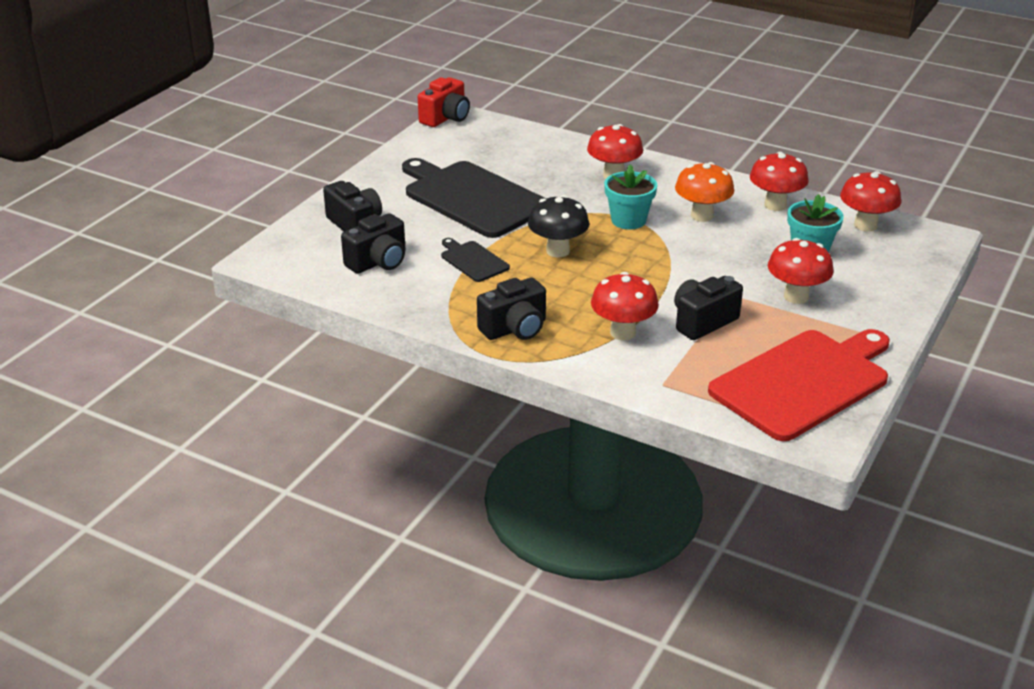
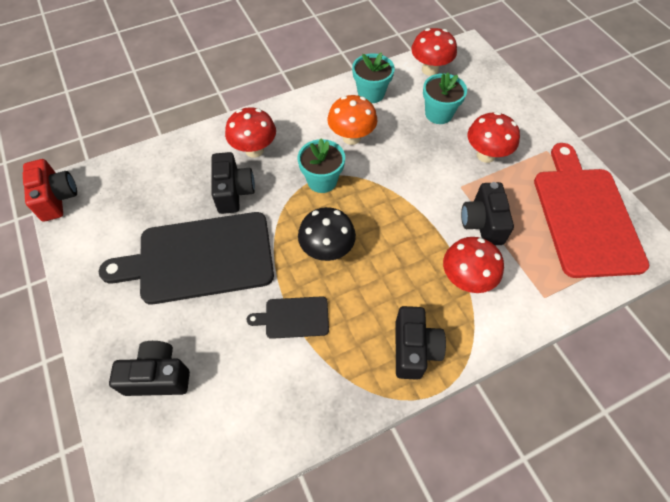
camera: 55 degrees left, 25 degrees up
black camera [341,213,406,274] -> black camera moved to [212,152,255,214]
red mushroom [750,152,808,211] -> turquoise flower pot [352,52,395,103]

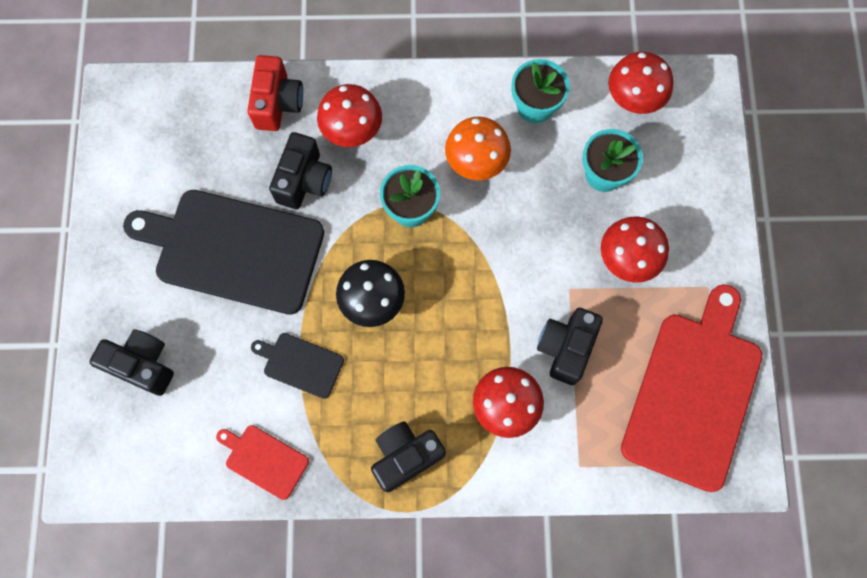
camera: 25 degrees right, 15 degrees up
red camera [23,159,77,222] -> red camera moved to [247,55,303,131]
black camera [395,306,446,380] -> black camera turned 150 degrees counterclockwise [371,421,446,492]
none -> red cutting board [216,425,309,500]

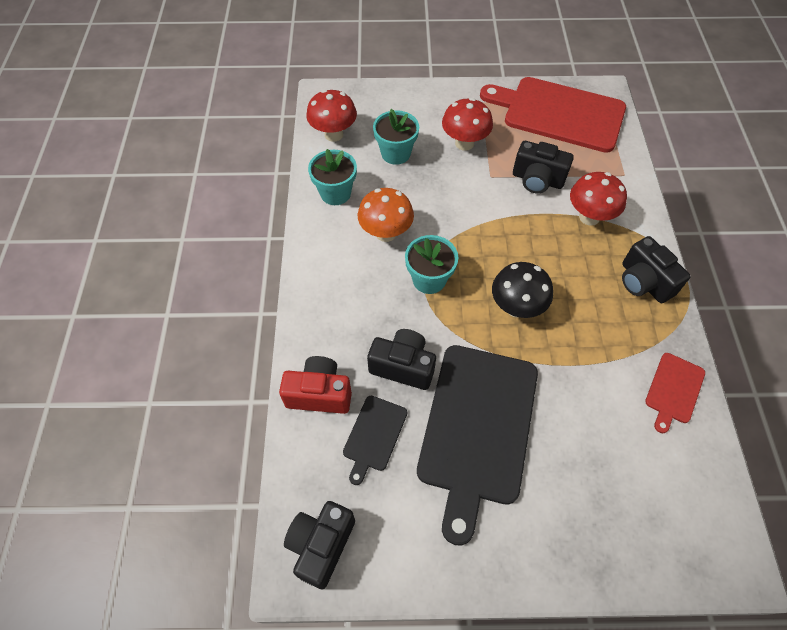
camera: 90 degrees left, 15 degrees down
black camera [89,329,174,396] -> black camera moved to [284,501,355,590]
black cutting board [251,333,344,399] -> black cutting board moved to [343,396,407,485]
red mushroom [317,84,382,147] -> none

